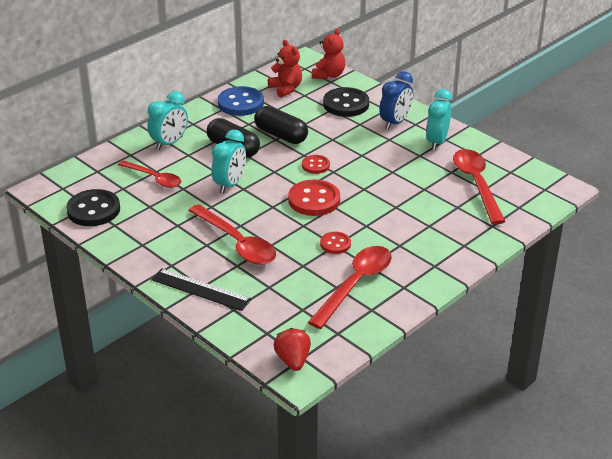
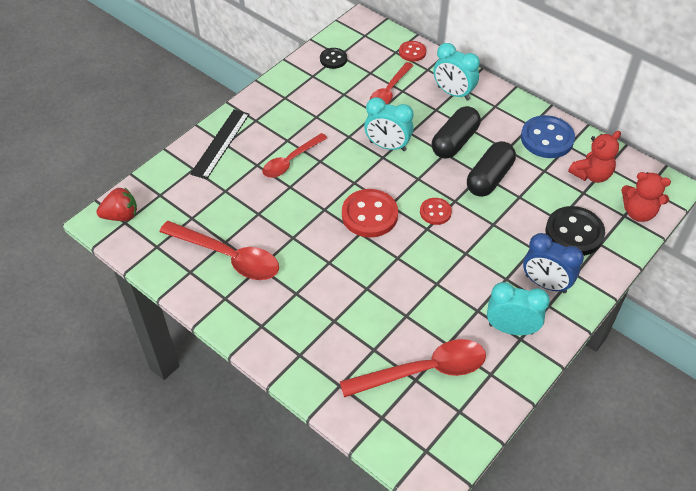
camera: 85 degrees right, 15 degrees up
black button [66,189,120,226] -> black button [320,48,347,69], size x0.56
red spoon [188,204,276,265] -> red spoon [262,133,327,178], size x0.66
red button [320,232,351,254] -> red button moved to [399,41,426,62]

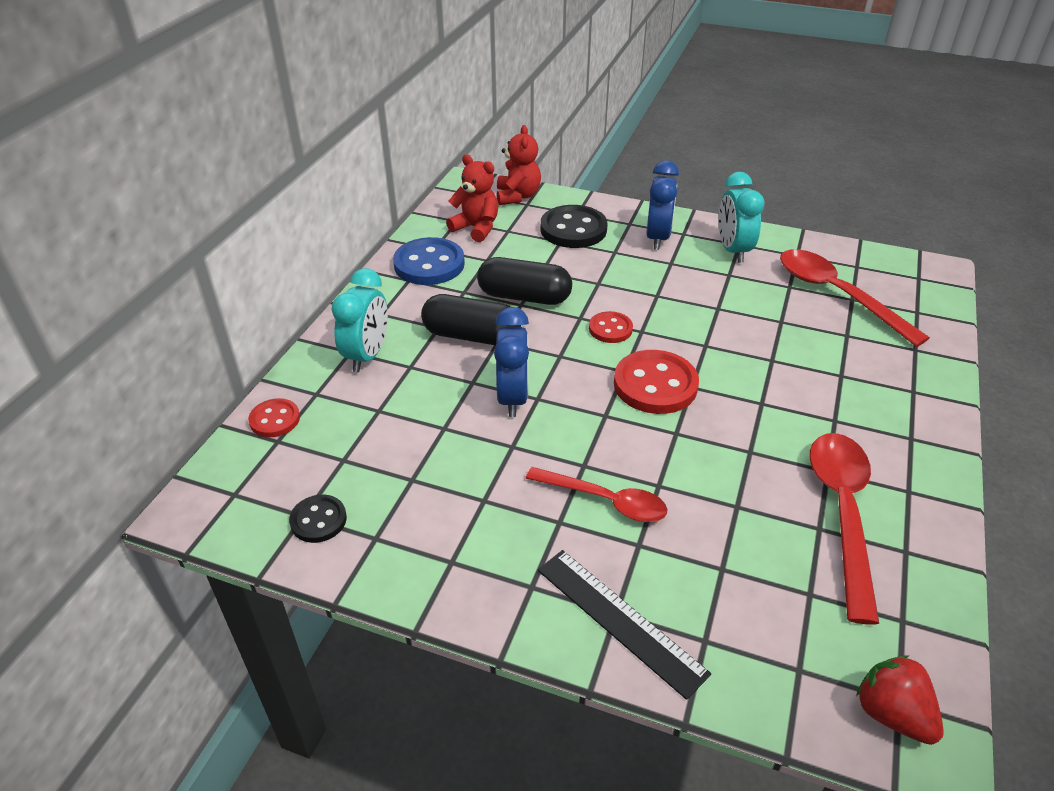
camera: 110 degrees left, 10 degrees down
black ruler [190,109,250,180] -> black ruler turned 45 degrees clockwise [538,550,711,700]
turquoise clock [364,97,414,151] -> blue clock [494,307,529,417]
red spoon [370,62,414,104] -> none

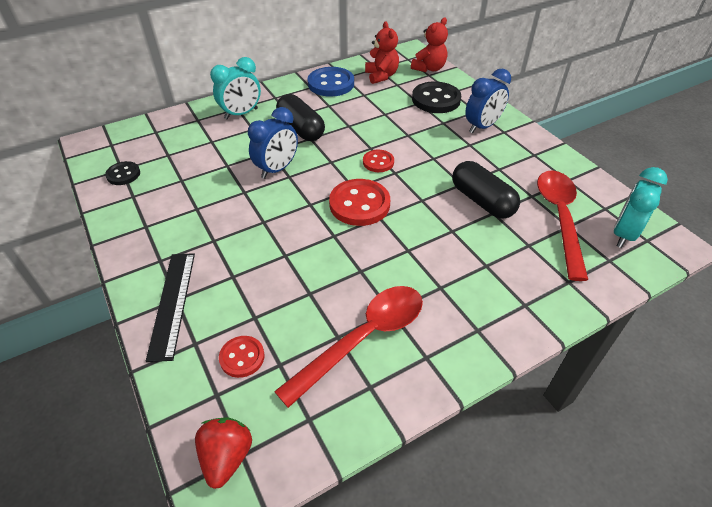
camera: 40 degrees right, 5 degrees up
red button [248,398,300,438] -> red button moved to [219,336,265,378]
black capsule [477,257,572,305] -> black capsule moved to [452,161,520,219]
red spoon [526,467,667,522] -> none
turquoise clock [718,172,764,263] -> turquoise clock moved to [614,167,668,248]

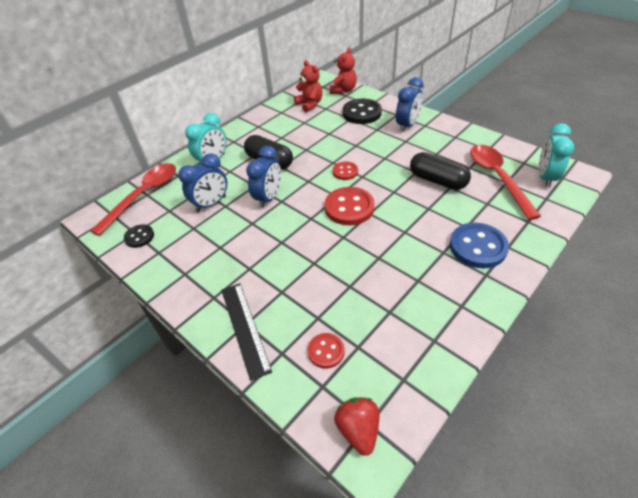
camera: 15 degrees left, 0 degrees up
red spoon [274,286,423,408] -> red spoon moved to [90,163,176,236]
blue button [308,67,354,97] -> blue button moved to [450,223,509,268]
none -> blue clock [178,153,227,212]

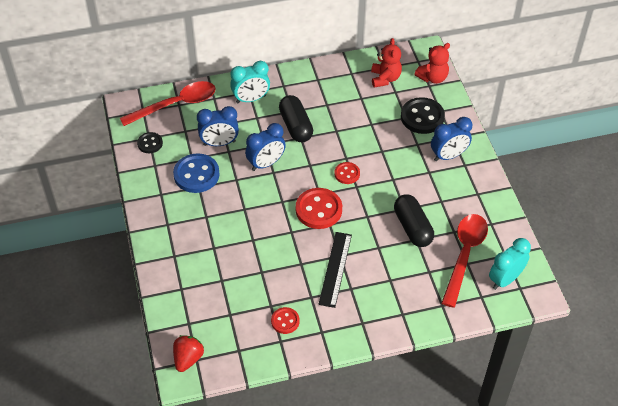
camera: 30 degrees right, 5 degrees up
black ruler [221,283,272,381] -> black ruler moved to [318,232,352,308]
red button [308,333,345,369] -> red button moved to [271,307,300,334]
blue button [450,223,509,268] -> blue button moved to [173,153,220,193]

